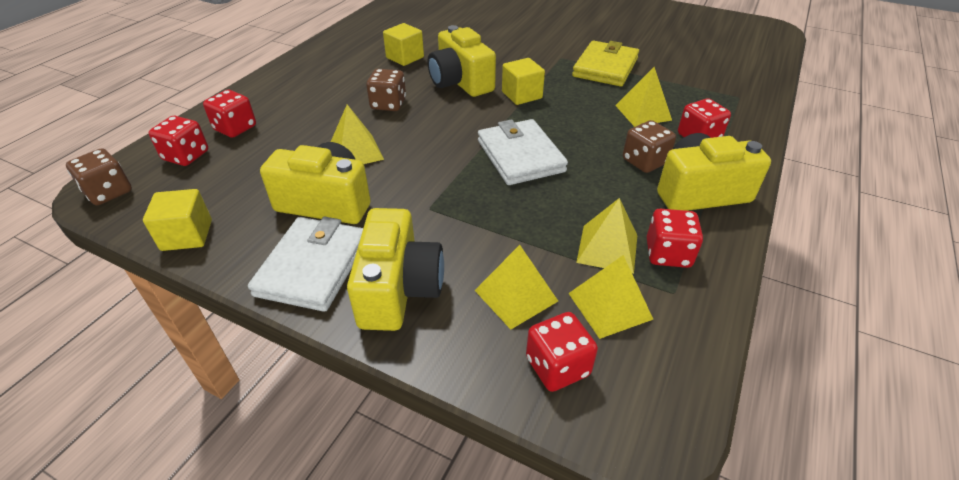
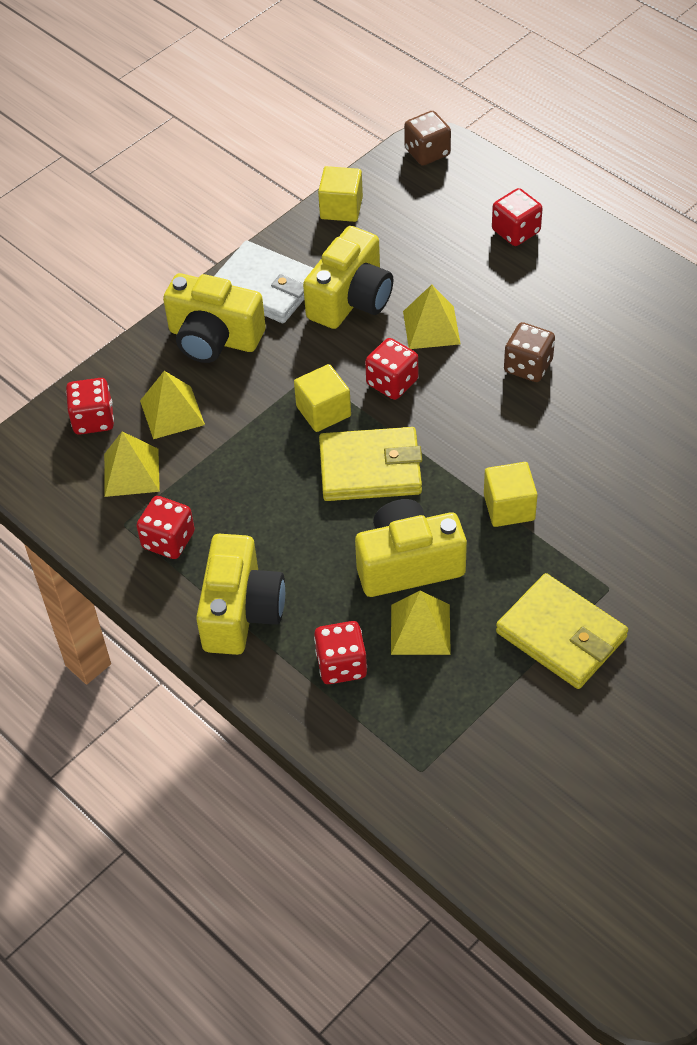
camera: 110 degrees right, 10 degrees up
red dice [149,116,208,166] -> red dice moved to [365,338,418,400]
yellow cube [383,23,424,66] -> yellow cube moved to [294,364,351,432]
yellow camera [427,25,496,97] -> yellow camera moved to [355,499,467,597]
white wallet [478,119,568,185] -> yellow wallet [319,427,422,501]
yellow pyramid [576,198,638,274] -> none
brown dice [623,120,676,173] -> none

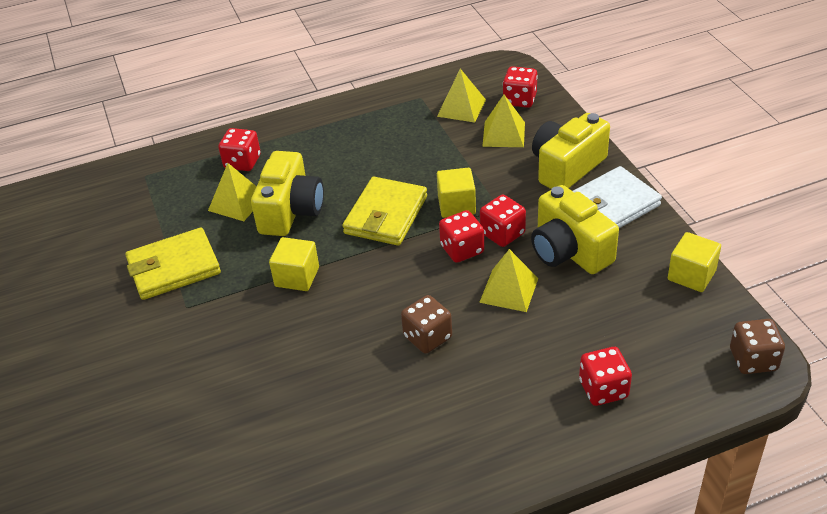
camera: 115 degrees right, 10 degrees down
red dice [136,496,195,559] -> red dice moved to [480,195,526,247]
yellow camera [196,534,285,655] -> none

